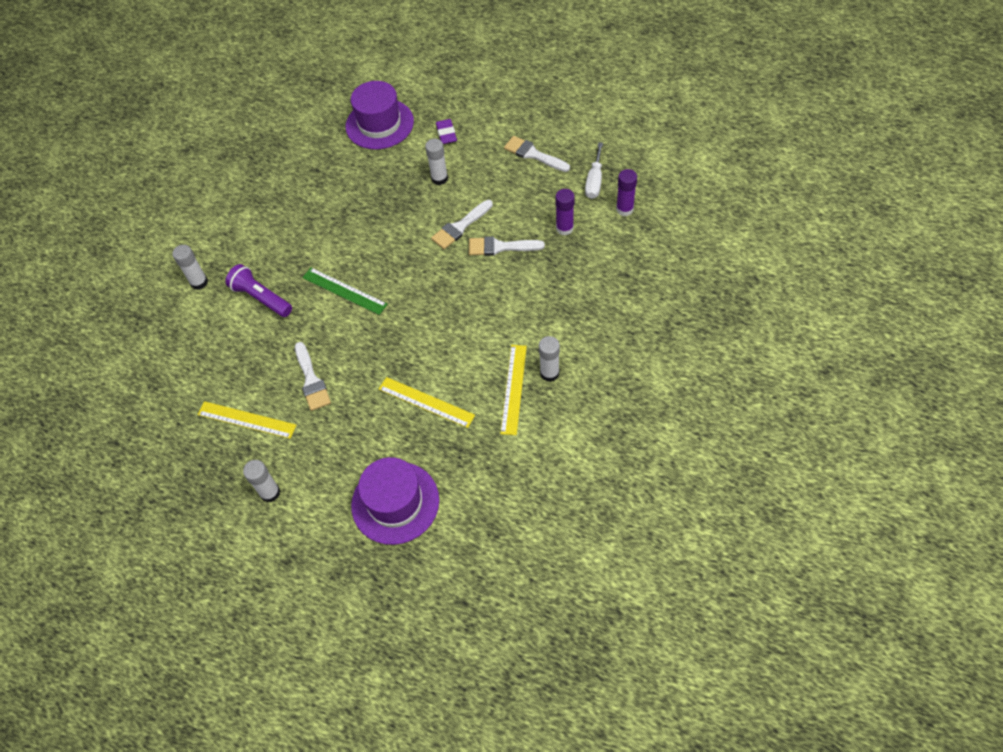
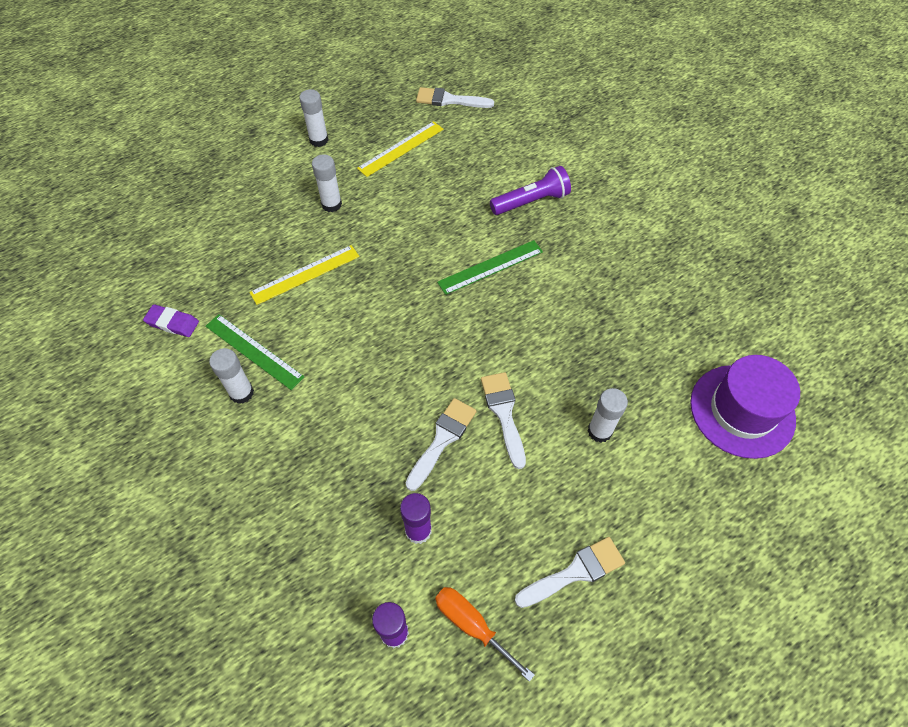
camera: 115 degrees right, 0 degrees up
white glue stick [172,245,208,290] -> white glue stick moved to [312,155,342,212]
white brush [295,342,331,411] -> white brush moved to [416,87,494,108]
purple hat [351,457,439,545] -> none
purple eraser [436,119,457,144] -> purple eraser moved to [143,304,199,337]
yellow ruler [500,345,527,435] -> green ruler [205,314,304,390]
white screwdriver [585,142,603,199] -> orange screwdriver [435,587,534,682]

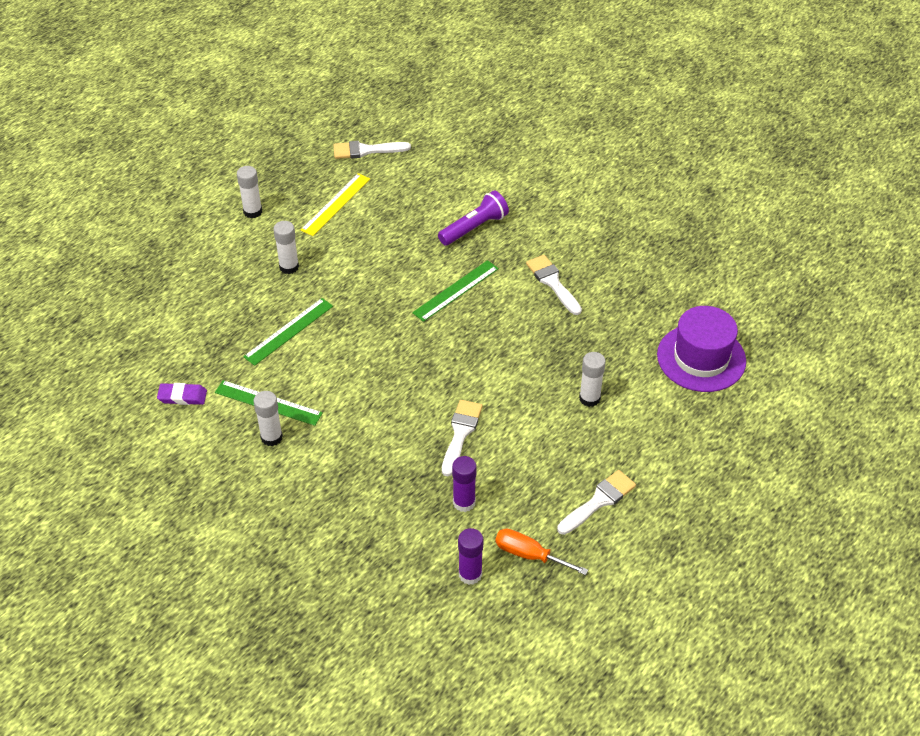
camera: 15 degrees left, 10 degrees down
yellow ruler [249,245,360,305] -> green ruler [243,298,333,366]
white brush [481,372,526,469] -> white brush moved to [526,255,582,315]

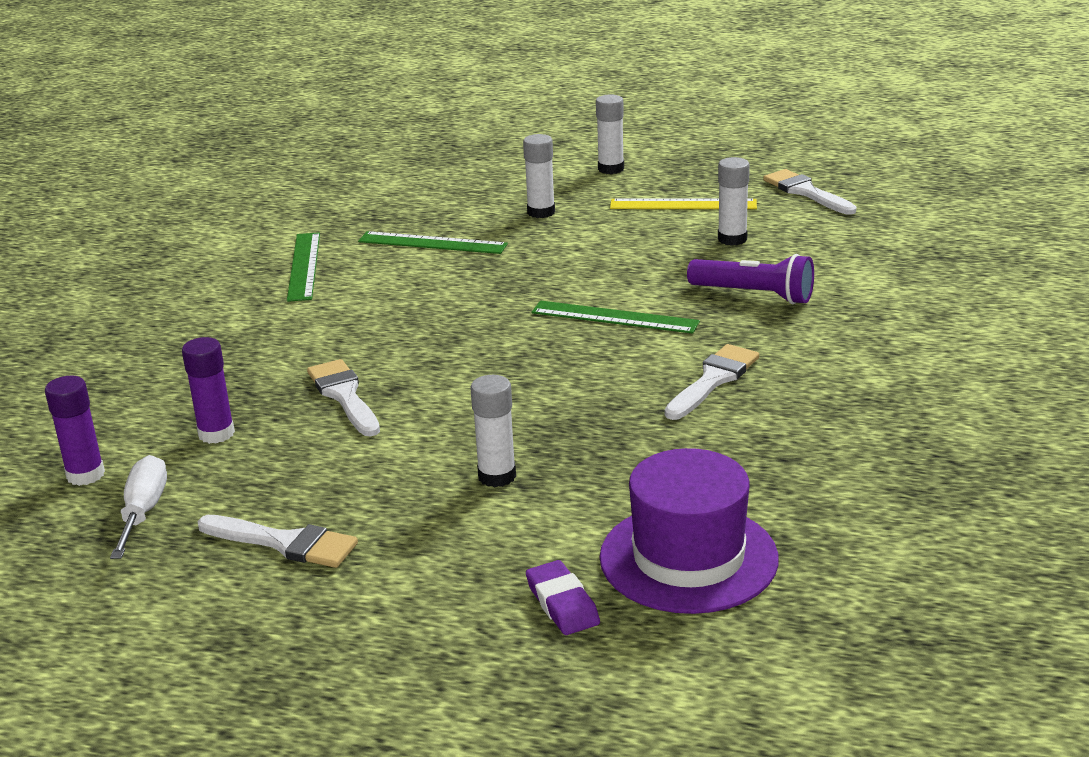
camera: 65 degrees right, 20 degrees down
purple eraser [157,383,207,405] -> purple eraser moved to [526,560,600,635]
white glue stick [253,391,283,446] -> white glue stick moved to [718,157,750,246]
white brush [442,400,483,476] -> white brush turned 105 degrees counterclockwise [307,359,380,436]
orange screwdriver [495,529,588,575] -> white screwdriver [110,455,167,559]

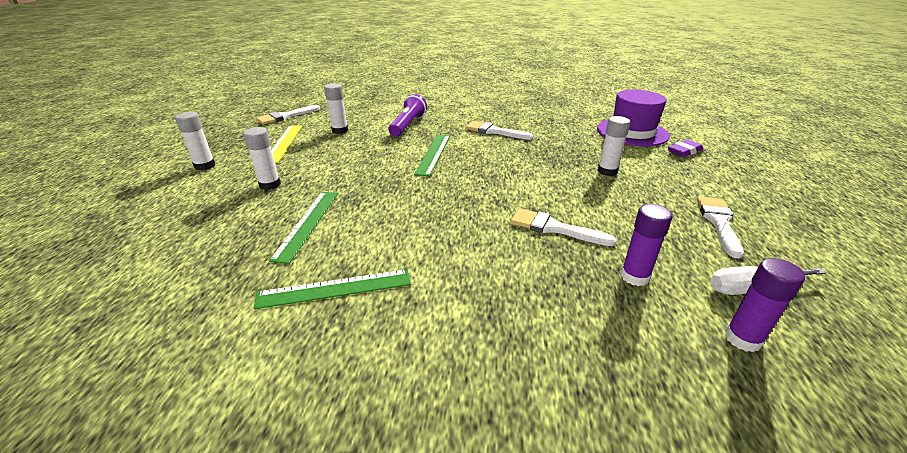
camera: 100 degrees left, 5 degrees up
white brush [307,359,380,436] -> white brush turned 60 degrees clockwise [511,208,617,246]

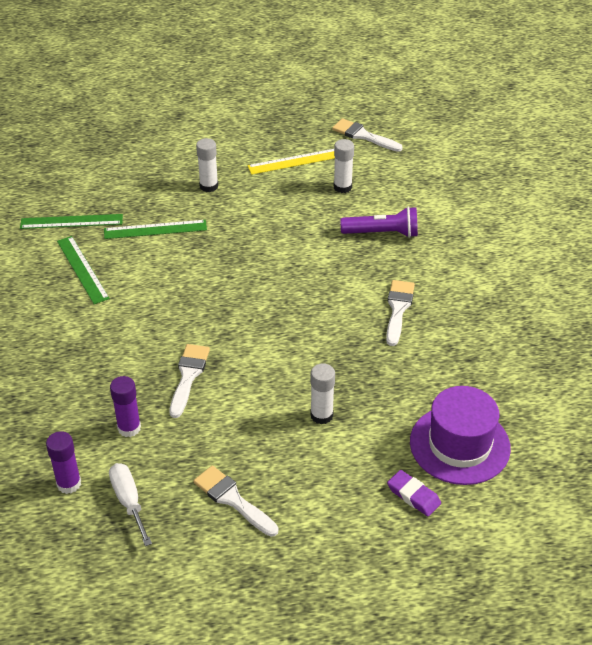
camera: 75 degrees right, 10 degrees up
white glue stick [175,112,215,170] -> none
green ruler [414,135,450,176] -> green ruler moved to [20,214,123,229]
white brush [697,196,744,259] -> white brush turned 135 degrees counterclockwise [193,465,278,537]

